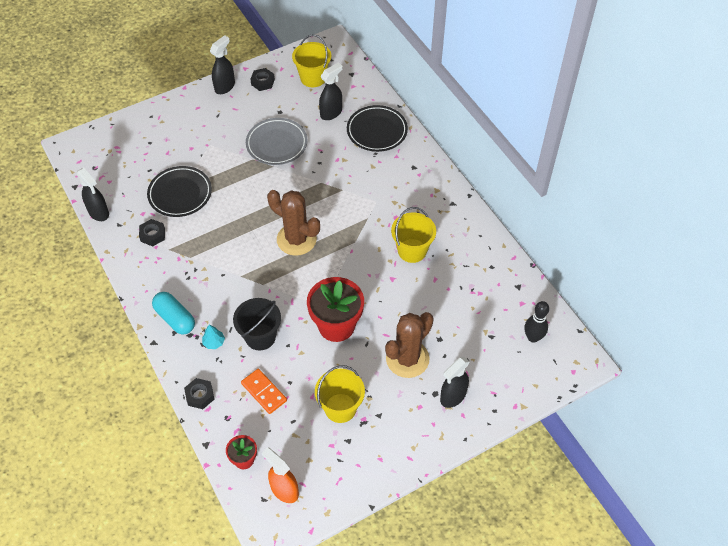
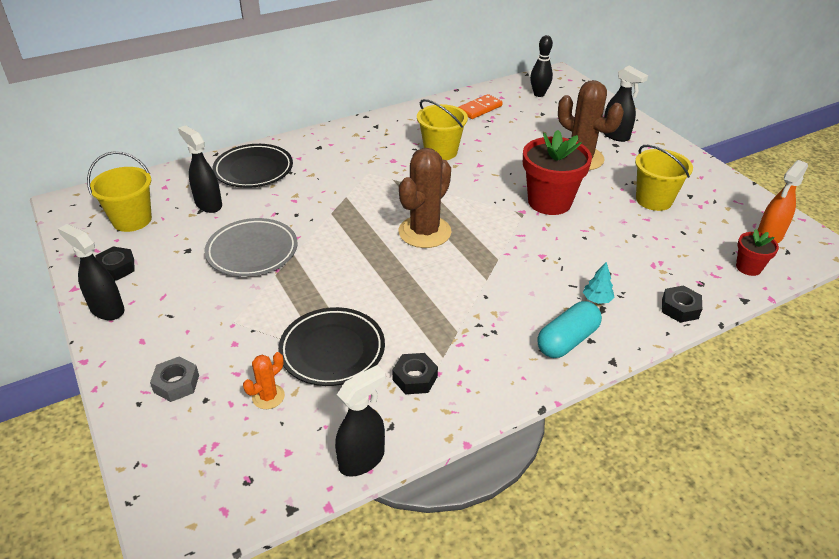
camera: 90 degrees left, 15 degrees down
black bucket [233,298,281,351] -> none
orange domino [241,369,287,414] -> orange domino moved to [458,94,503,119]
none -> grey nut [150,357,199,402]
none -> orange cactus [243,352,285,409]

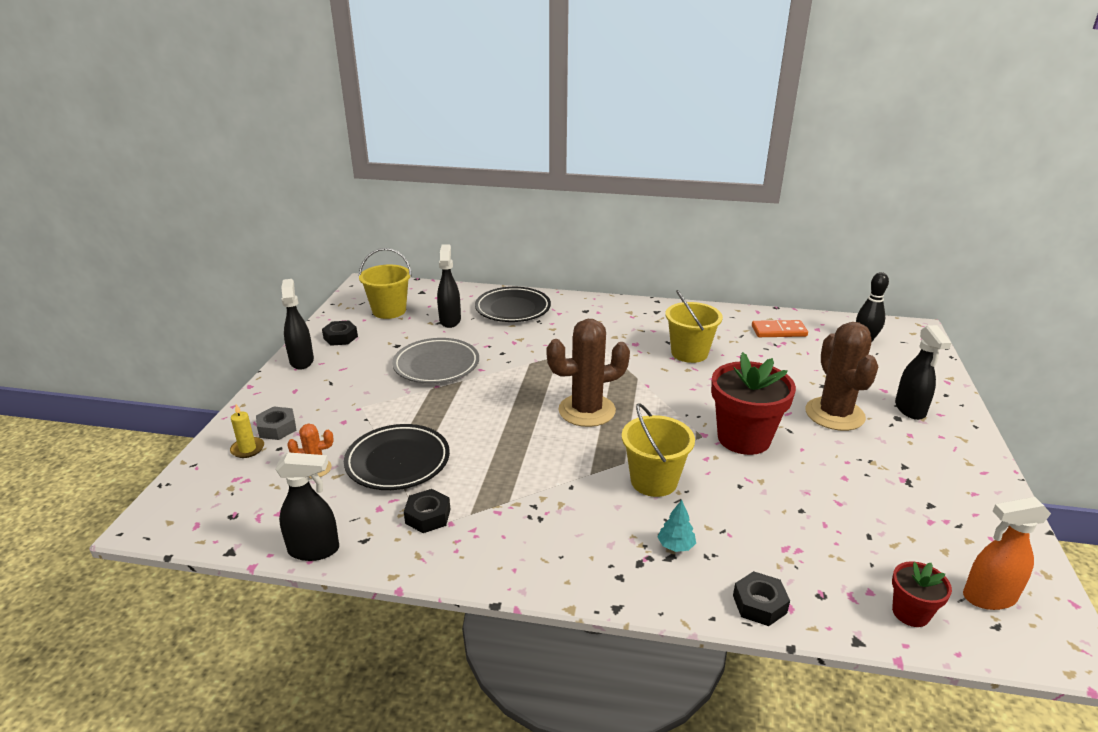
camera: 40 degrees right, 10 degrees down
turquoise capsule [537,301,602,358] -> none
yellow bucket [635,145,693,211] -> yellow bucket moved to [622,403,695,497]
none -> yellow candle [230,404,264,458]

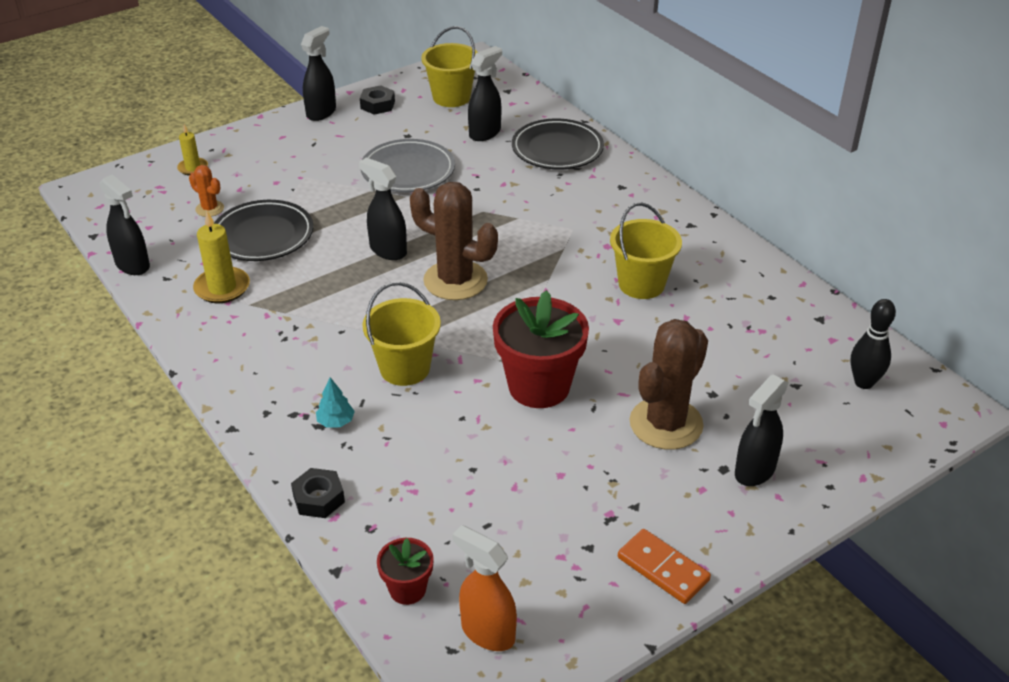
camera: 45 degrees right, 10 degrees up
grey nut [256,407,297,440] -> none
black nut [404,489,451,533] -> yellow candle [193,211,250,303]
orange domino [752,320,808,337] -> orange domino moved to [618,529,711,604]
none -> black spray bottle [359,158,407,260]

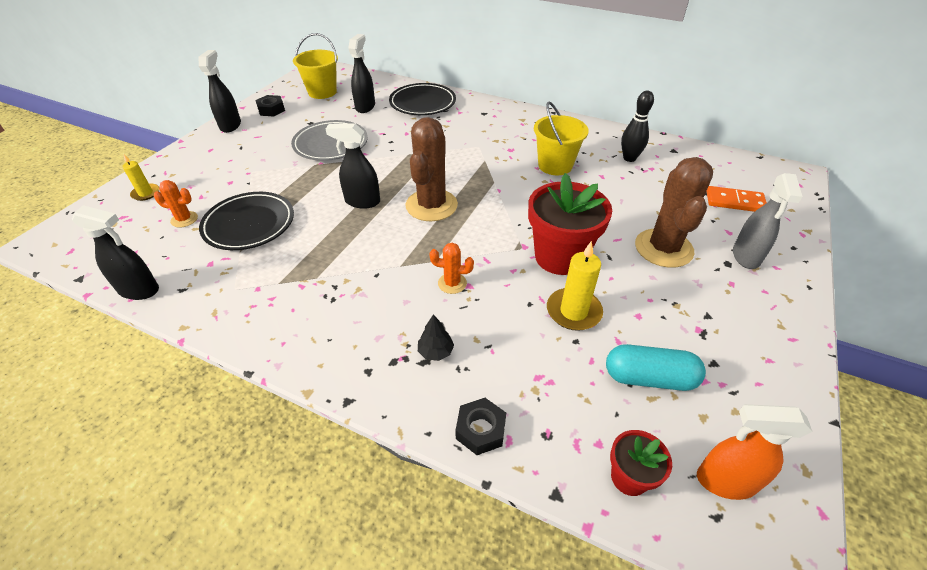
camera: 30 degrees left, 5 degrees up
yellow candle [193,211,250,303] -> yellow candle moved to [547,241,603,331]
turquoise tree [316,377,355,428] -> black tree [418,314,454,361]
yellow bucket [362,282,441,386] -> orange cactus [429,243,474,294]
brown cactus [410,182,498,300] -> brown cactus turned 75 degrees counterclockwise [405,117,458,221]
orange domino [618,529,711,604] -> orange domino moved to [706,186,767,212]
black spray bottle [735,375,788,486] -> grey spray bottle [733,173,803,269]
black bowling pin [851,299,896,389] -> black bowling pin moved to [621,91,654,162]
none -> turquoise capsule [606,344,706,391]

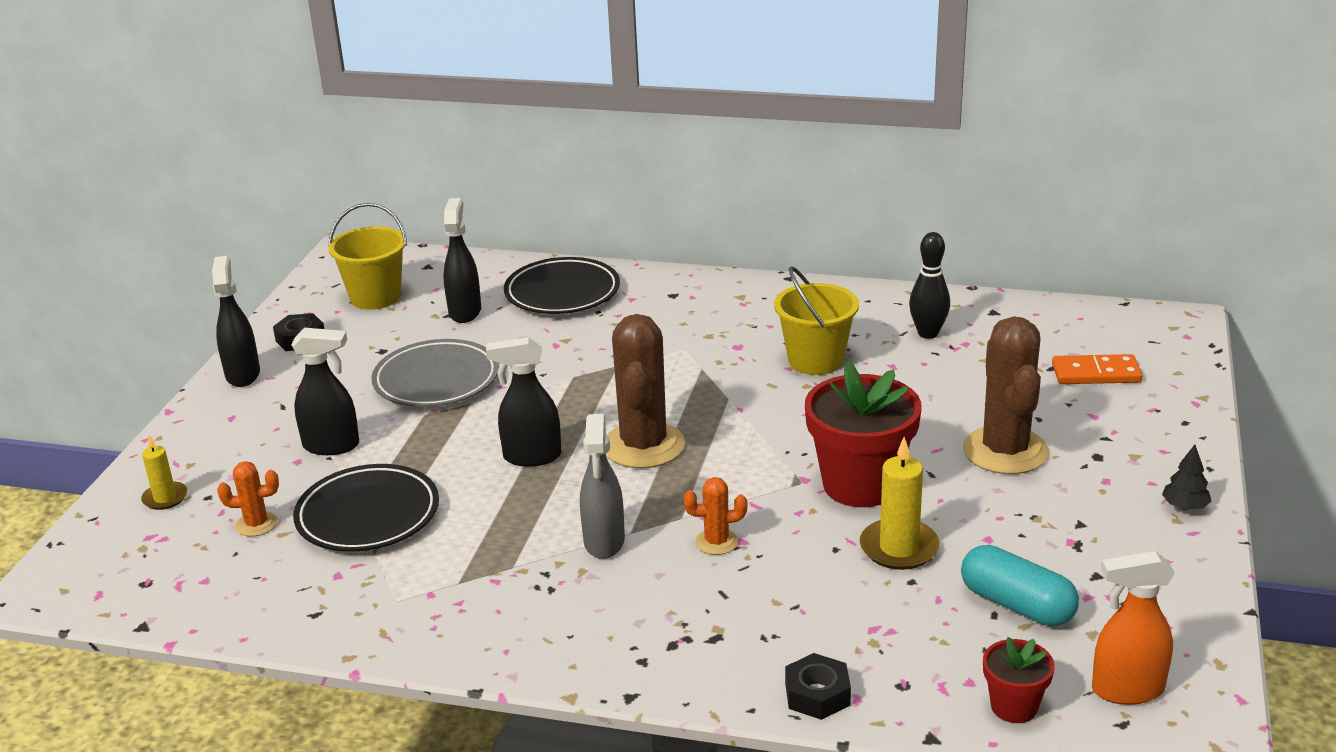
camera: 10 degrees left, 15 degrees down
black spray bottle [72,205,159,300] -> black spray bottle moved to [291,328,359,455]
black tree [418,314,454,361] -> black tree moved to [1162,445,1212,510]
turquoise capsule [606,344,706,391] -> turquoise capsule turned 45 degrees clockwise [961,545,1079,626]
grey spray bottle [733,173,803,269] -> grey spray bottle moved to [580,414,625,559]

